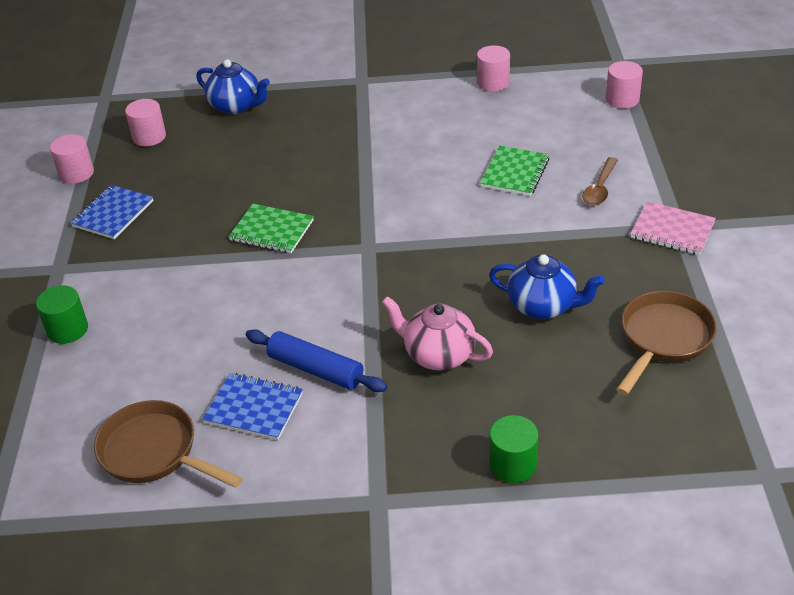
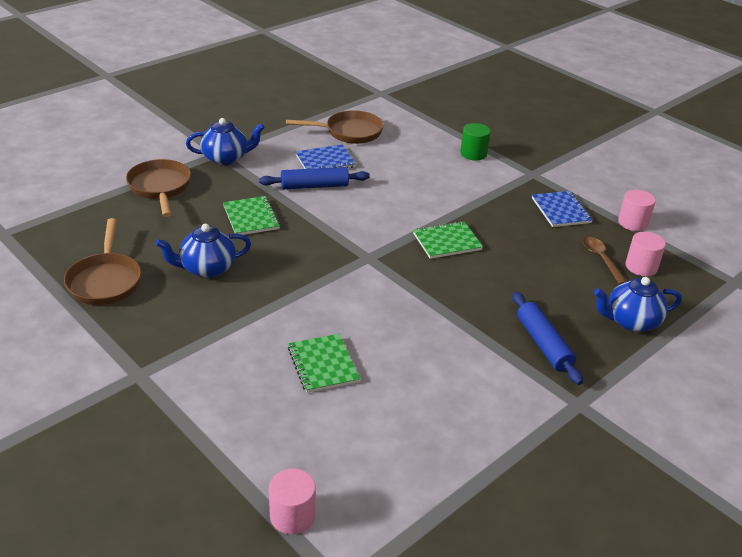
camera: 135 degrees right, 5 degrees down
pink teapot [382,296,493,371] -> green notebook [223,196,280,235]
pink cylinder [477,45,510,92] -> none
green cylinder [489,415,539,483] -> brown pan [126,159,191,217]
brown spoon [582,157,618,206] -> brown spoon moved to [583,237,626,284]
pink notebook [631,201,716,255] -> none
none -> blue teapot [186,118,265,165]
none -> blue rolling pin [512,292,583,385]

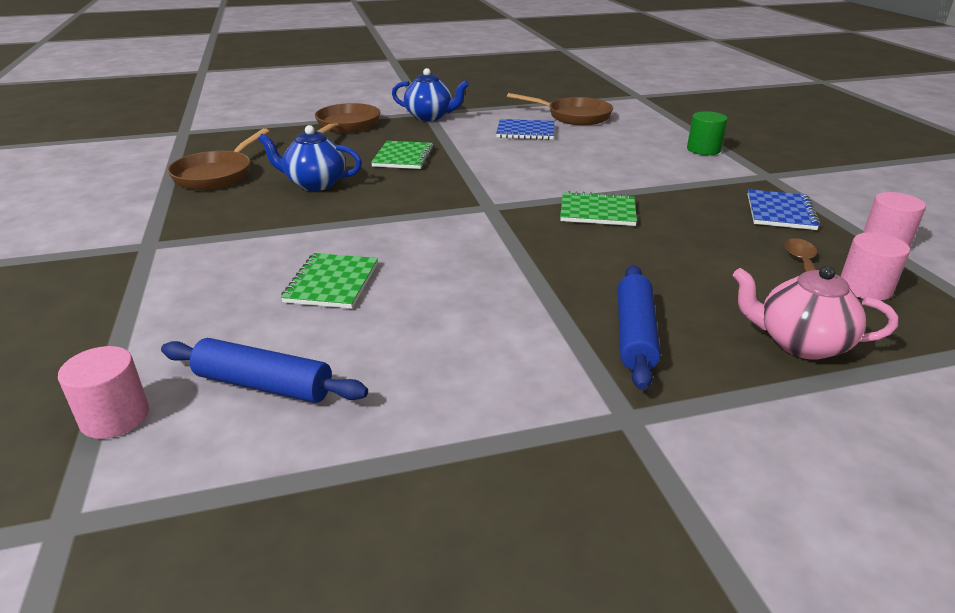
camera: 30 degrees right, 5 degrees down
blue rolling pin [259,167,370,189] -> blue rolling pin moved to [161,338,368,403]
blue teapot [594,277,682,332] -> pink teapot [733,265,898,360]

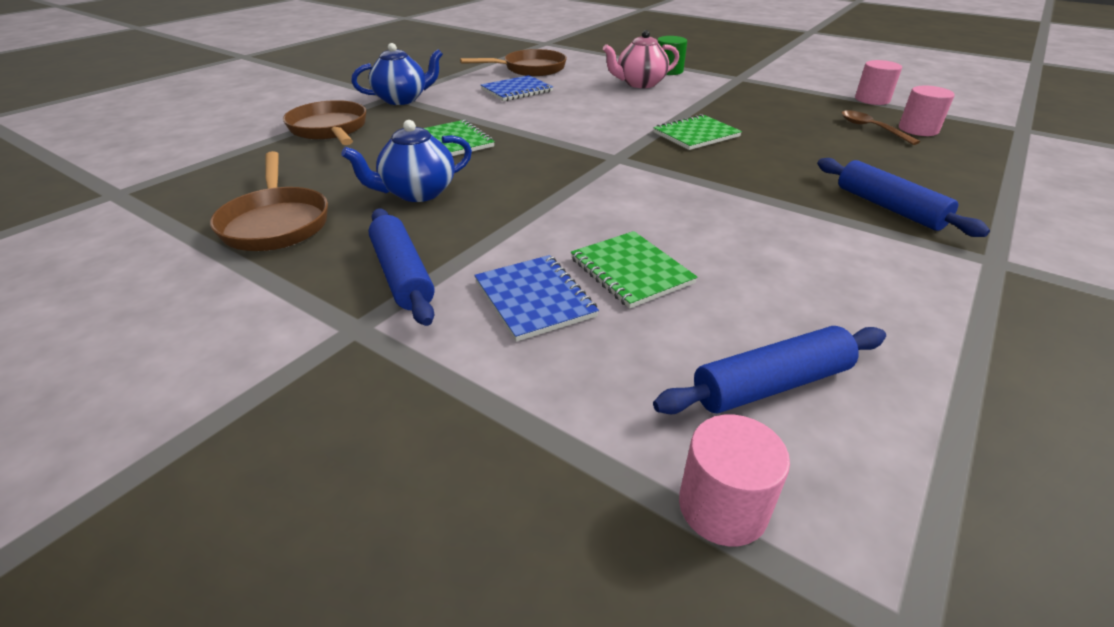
camera: 40 degrees left, 5 degrees up
pink teapot [733,265,898,360] -> pink teapot moved to [603,30,679,88]
blue notebook [748,189,820,230] -> blue notebook moved to [474,255,599,342]
none -> blue rolling pin [368,208,434,326]

